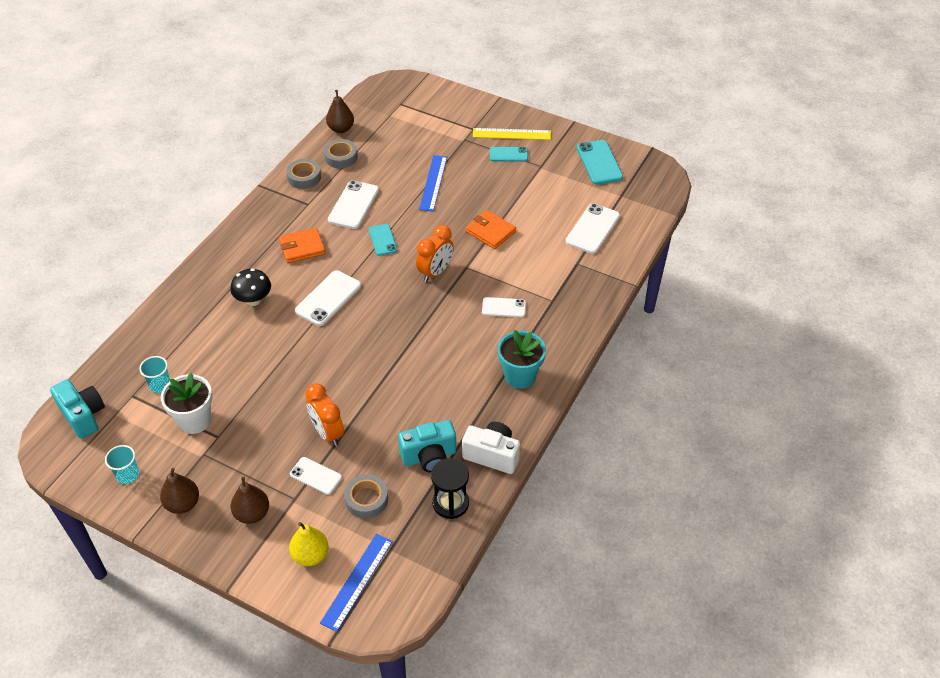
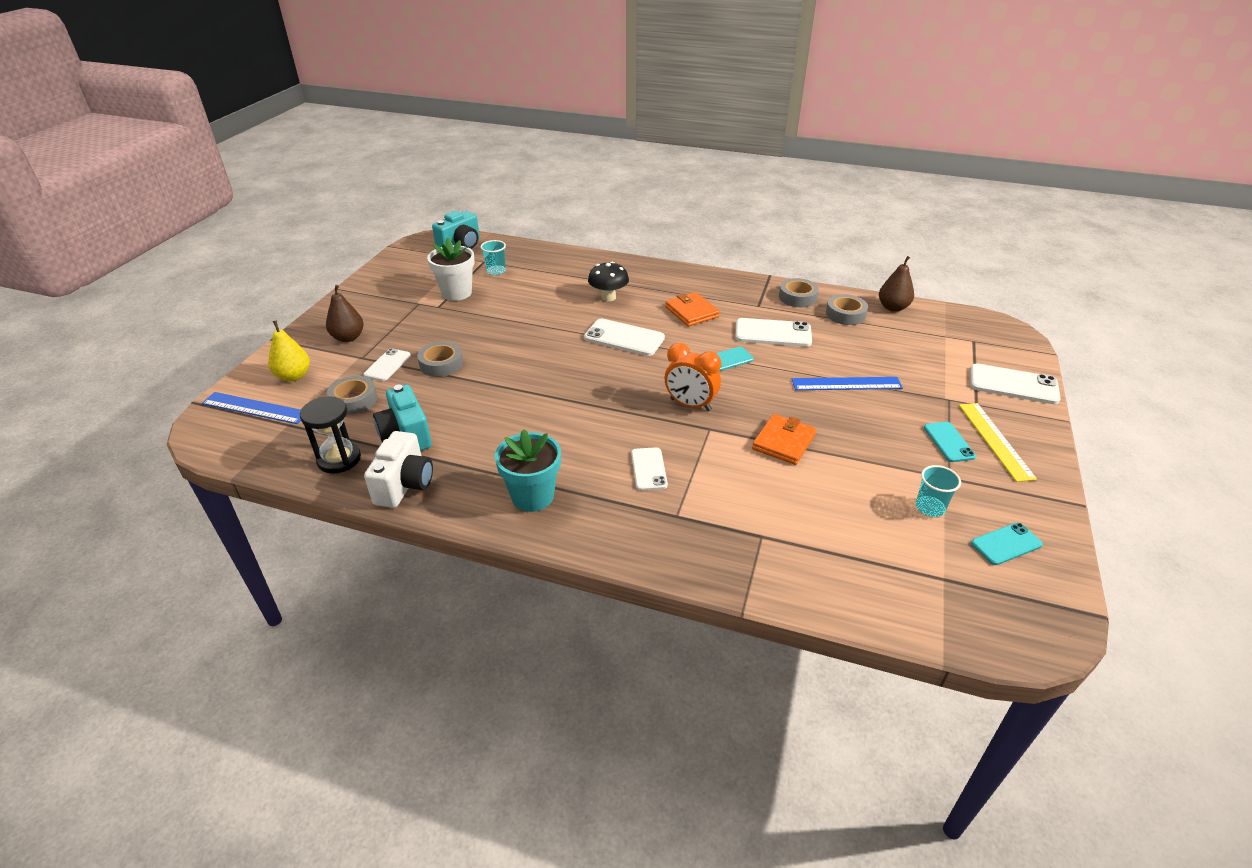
camera: 80 degrees right, 10 degrees down
turquoise cup [105,445,139,484] -> turquoise cup moved to [916,465,961,517]
brown pear [160,468,199,514] -> none
orange clock [305,383,344,446] -> grey tape [417,342,463,377]
white phone [566,203,620,254] -> white phone moved to [970,363,1061,404]
turquoise phone [577,140,623,185] -> turquoise phone [971,523,1043,565], size x0.63

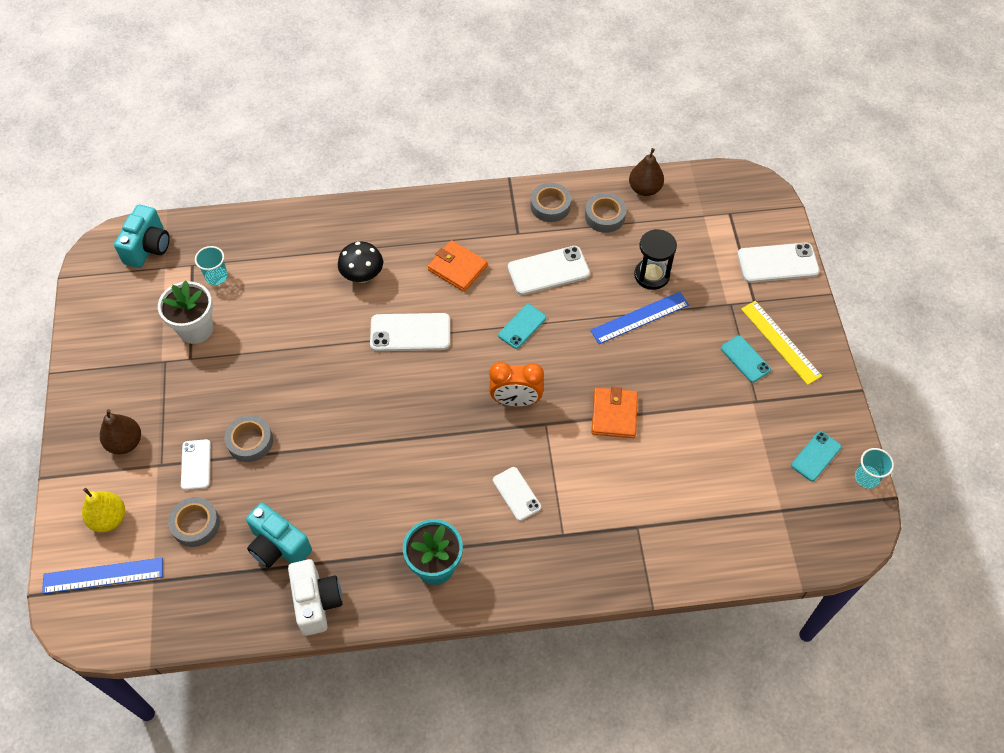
camera: 25 degrees left, 20 degrees up
black hourglass [300,397,361,474] -> black hourglass moved to [634,229,677,290]
turquoise cup [916,465,961,517] -> turquoise cup moved to [855,448,894,488]

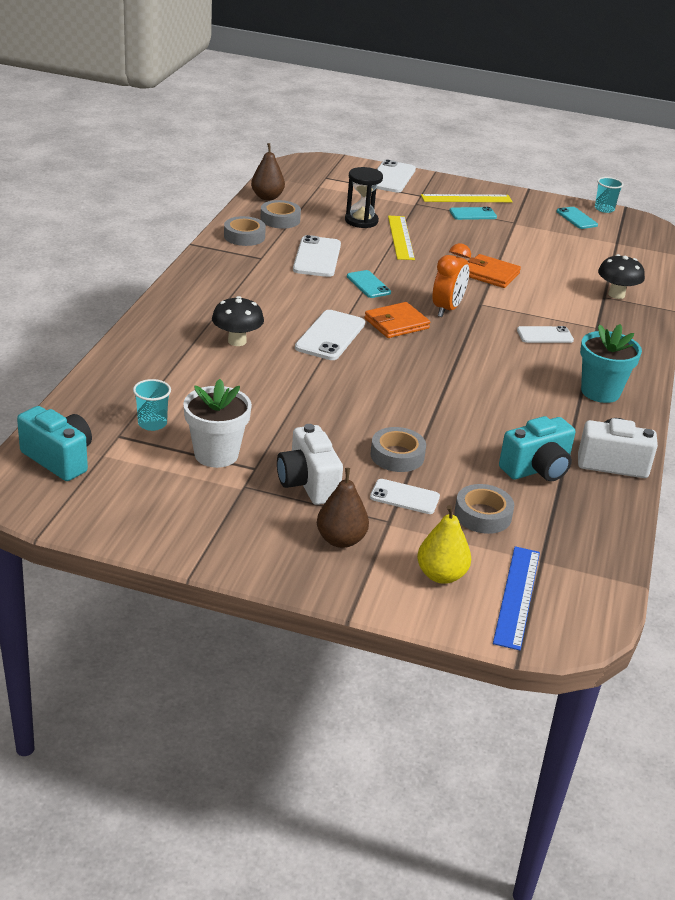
camera: 70 degrees left, 25 degrees down
orange wallet [428,240,488,292] -> orange wallet moved to [364,302,430,338]
blue ruler [590,292,689,344] -> yellow ruler [388,216,415,260]
none -> white camera [277,424,343,505]
none -> black mushroom [598,254,645,299]

